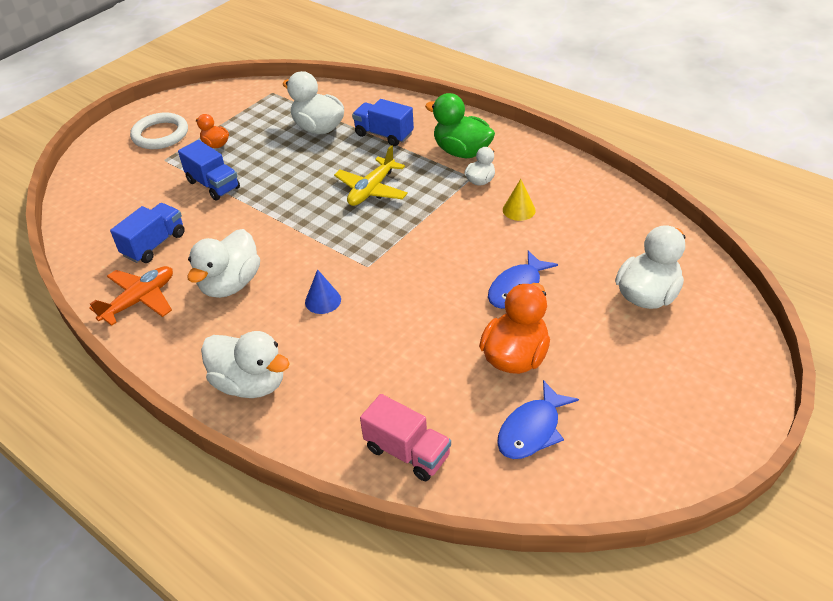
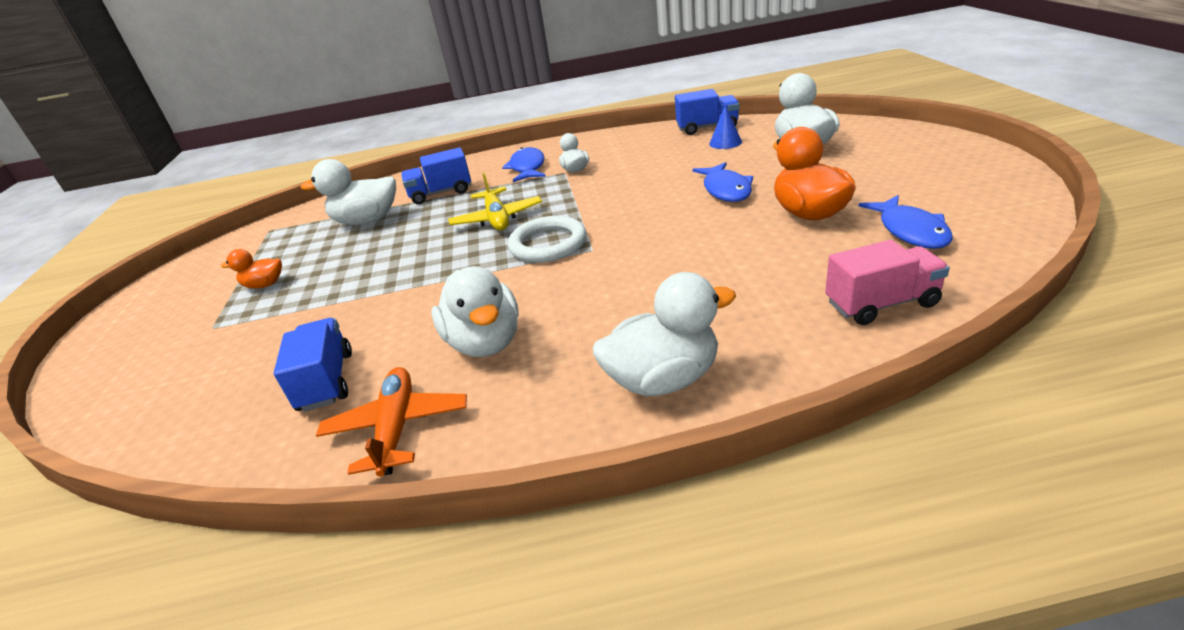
camera: 45 degrees left, 10 degrees down
white ring [130,112,188,149] -> white ring moved to [508,216,587,263]
blue truck [178,140,240,201] -> blue truck moved to [675,89,740,135]
blue cone [305,269,341,314] -> blue cone moved to [709,105,742,149]
green duck [425,93,495,158] -> blue fish [502,147,546,182]
yellow cone [503,179,536,221] -> none

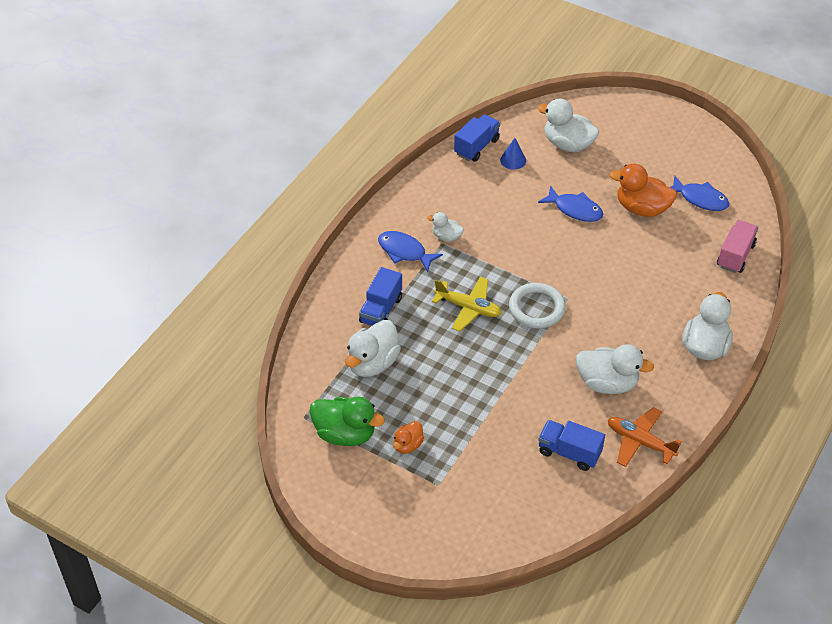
camera: 55 degrees left, 15 degrees up
none -> green duck [310,396,385,446]

